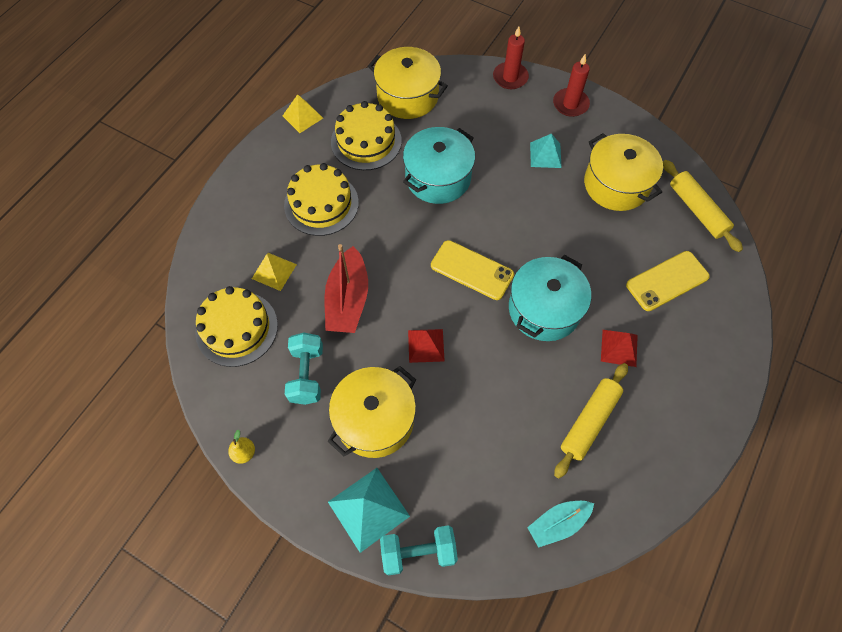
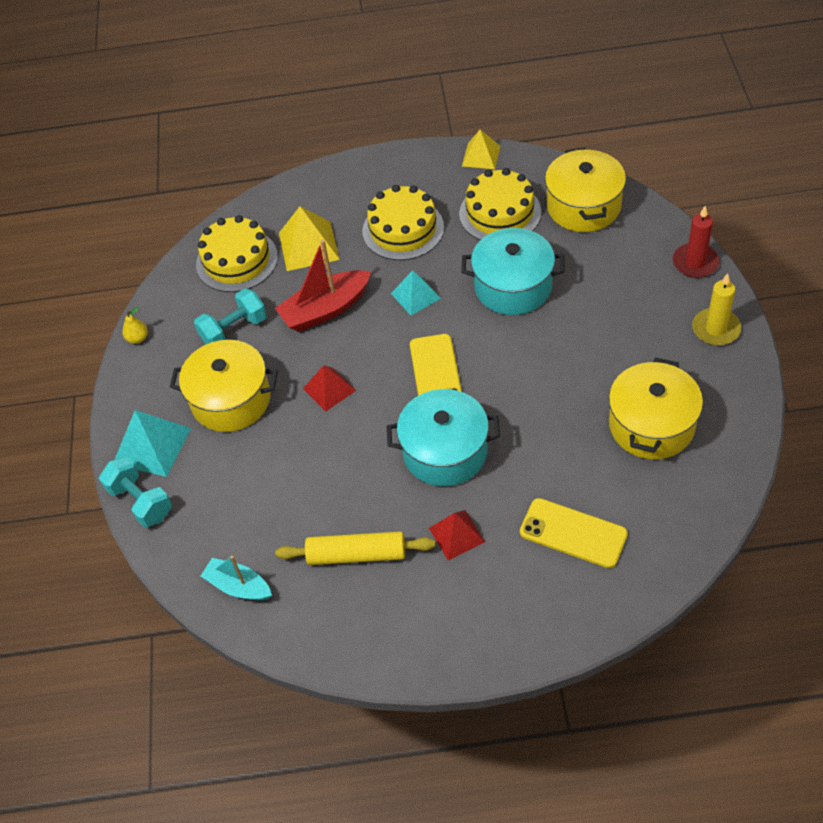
camera: 60 degrees right, 10 degrees down
yellow pyramid [252,253,297,291] -> yellow pyramid [279,206,340,271], size x1.53
turquoise pyramid [530,133,562,168] -> turquoise pyramid moved to [391,270,441,316]
red candle [553,54,590,117] -> yellow candle [692,273,741,345]
yellow rolling pin [663,160,743,252] -> none

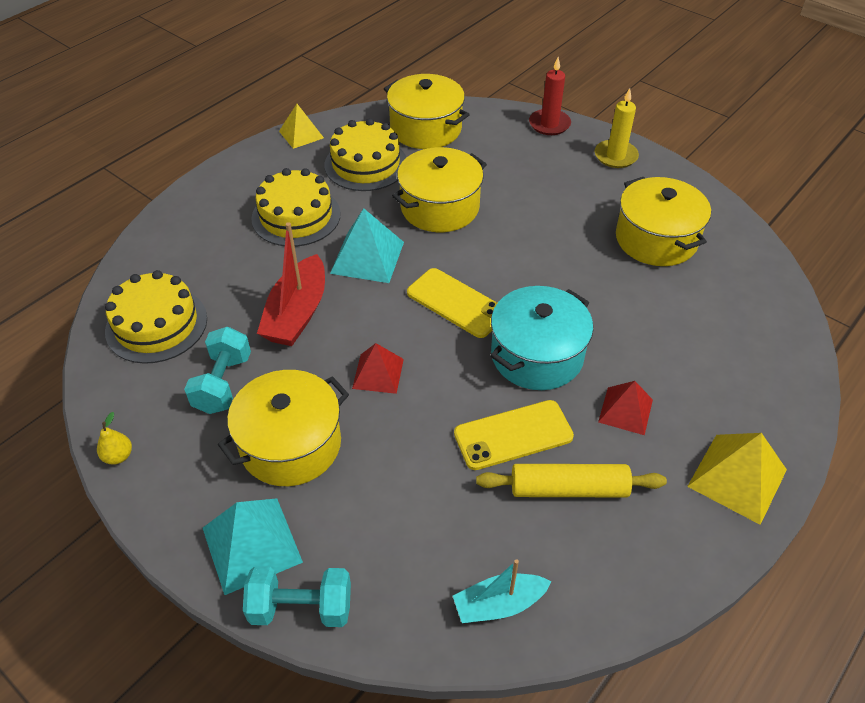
camera: 50 degrees left, 5 degrees down
yellow rolling pin [275,531,435,565] -> yellow rolling pin turned 45 degrees clockwise [476,464,667,497]
yellow pyramid [279,206,340,271] -> yellow pyramid moved to [687,433,787,525]
turquoise pyramid [391,270,441,316] -> turquoise pyramid [330,208,404,283], size x1.53
turquoise pot [461,228,565,315] -> yellow pot [392,147,487,232]
yellow phone [520,498,628,568] -> yellow phone moved to [454,400,574,470]

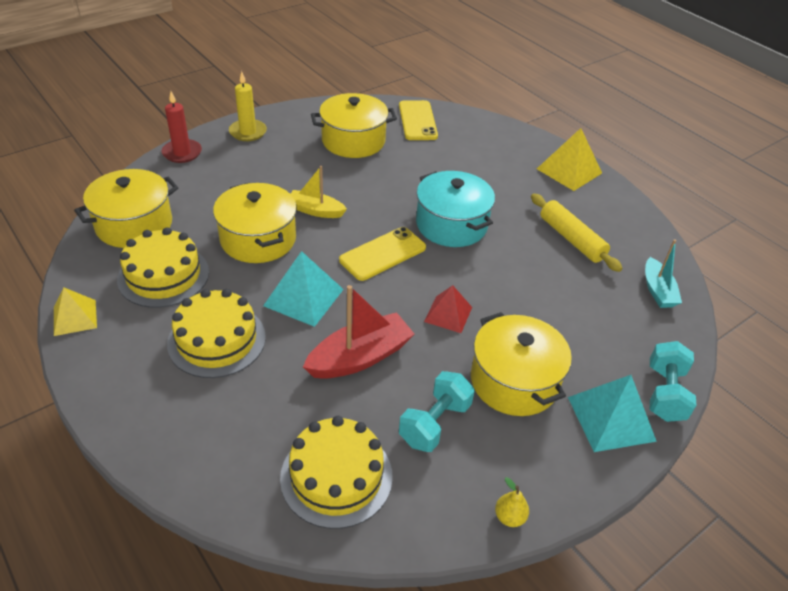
camera: 80 degrees left, 5 degrees down
turquoise dumbbell [184,327,251,414] -> turquoise dumbbell turned 75 degrees counterclockwise [399,371,475,452]
red boat [257,222,325,346] -> red boat turned 60 degrees counterclockwise [303,285,414,379]
yellow phone [454,400,574,470] -> yellow phone moved to [399,100,438,140]
yellow rolling pin [476,464,667,497] -> yellow rolling pin turned 45 degrees counterclockwise [531,194,623,272]
red pyramid [598,381,653,435] -> none
none -> yellow boat [291,166,347,218]

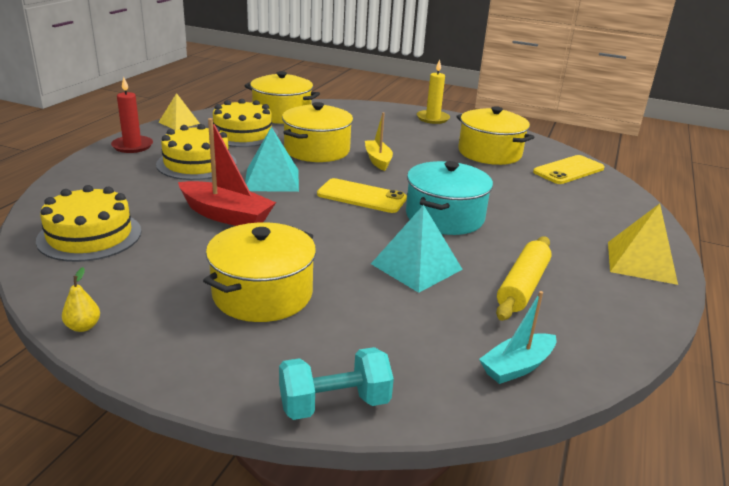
camera: 60 degrees right, 15 degrees down
red candle [161,91,202,163] -> red candle moved to [111,77,153,153]
turquoise dumbbell [399,371,475,452] -> none
red pyramid [424,285,472,333] -> none
turquoise pyramid [568,375,657,452] -> turquoise pyramid moved to [371,205,463,293]

